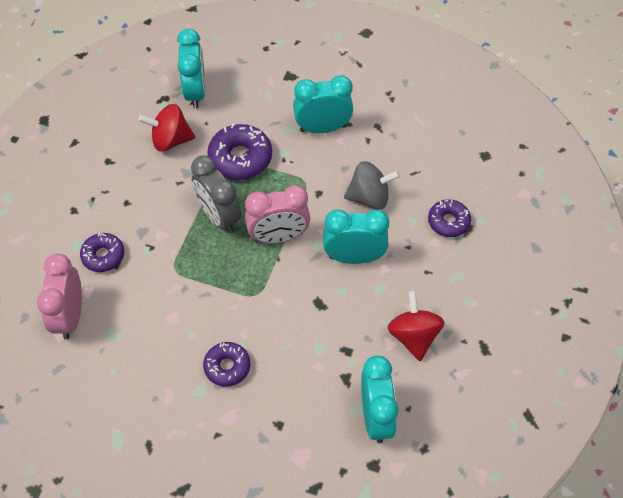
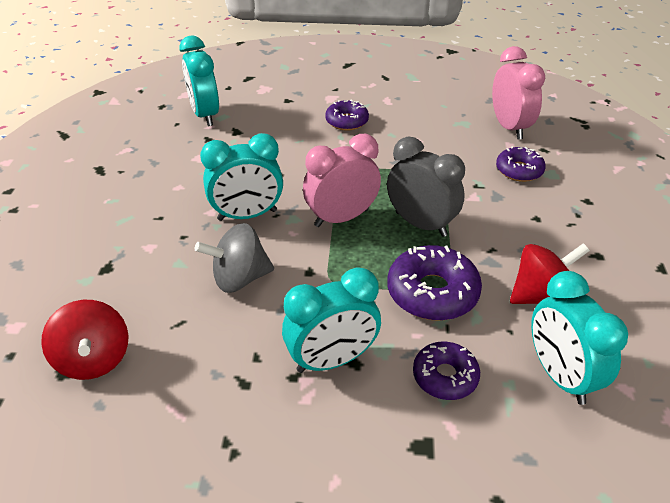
camera: 165 degrees right, 15 degrees down
red spinning top [387,291,444,361] -> red spinning top moved to [41,300,128,380]
purple donut [428,199,471,237] -> purple donut moved to [413,342,480,400]

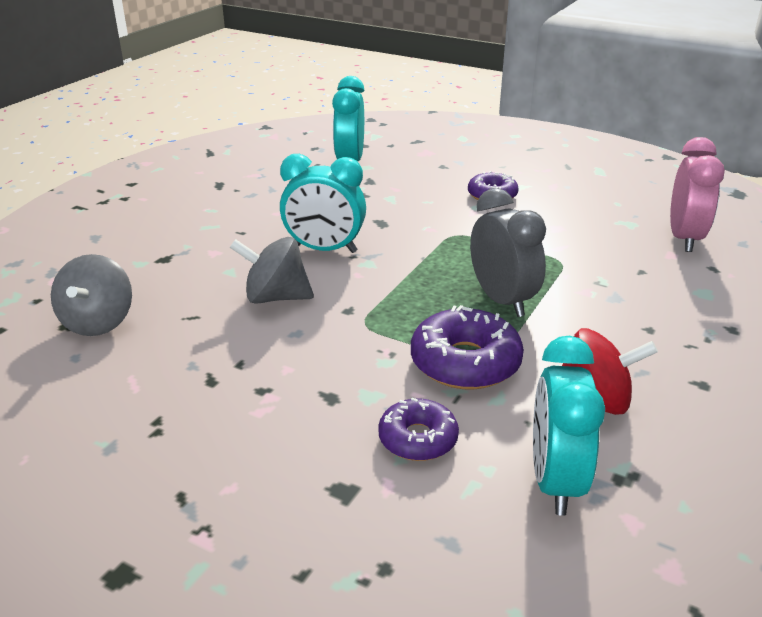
camera: 25 degrees right, 10 degrees down
red spinning top [41,300,128,380] -> grey spinning top [51,254,132,336]
turquoise clock [282,268,381,373] -> none
pink clock [303,134,381,227] -> none
purple donut [496,146,546,182] -> none

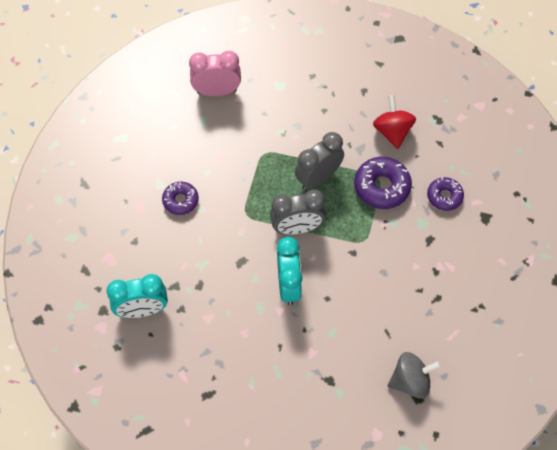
camera: 105 degrees left, 30 degrees up
grey spinning top [230,237,314,304] -> none
turquoise clock [533,336,605,516] -> none
none -> grey clock [270,190,326,235]

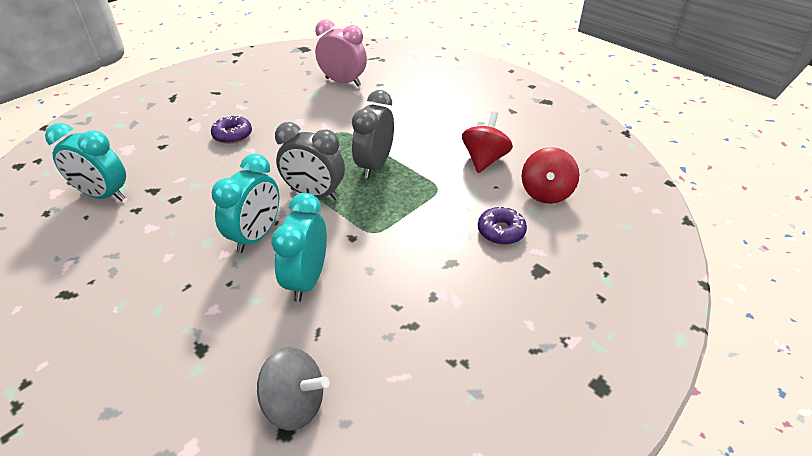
camera: 30 degrees right, 20 degrees down
grey clock [295,132,344,190] -> grey clock turned 60 degrees counterclockwise [352,90,394,179]
purple donut [354,157,412,209] -> none
none -> turquoise clock [271,193,327,302]
none -> red spinning top [522,147,579,204]

